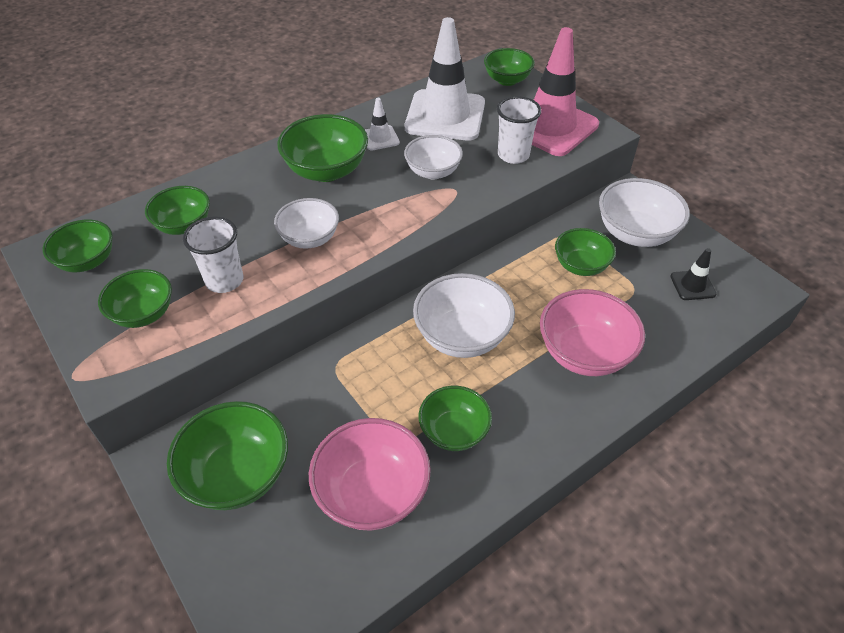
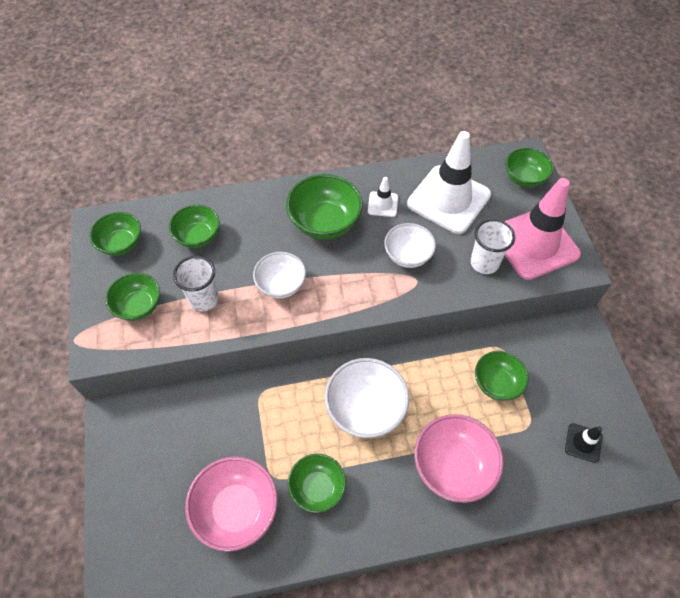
camera: 25 degrees right, 10 degrees up
green bowl [167,401,288,510] -> none
white bowl [599,178,690,247] -> none

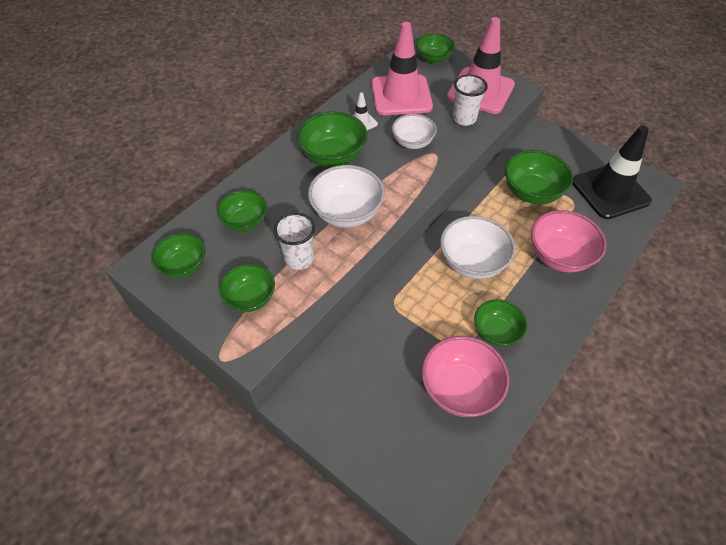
camera: 40 degrees left, 5 degrees down
white bowl [253,252,306,298] -> white bowl [308,165,385,228], size x1.52
white traffic cone [407,131,491,234] -> pink traffic cone [371,22,433,115]
green bowl [475,351,529,401] -> green bowl [505,150,573,204], size x1.52
black traffic cone [565,423,602,463] -> black traffic cone [573,125,652,219], size x2.29

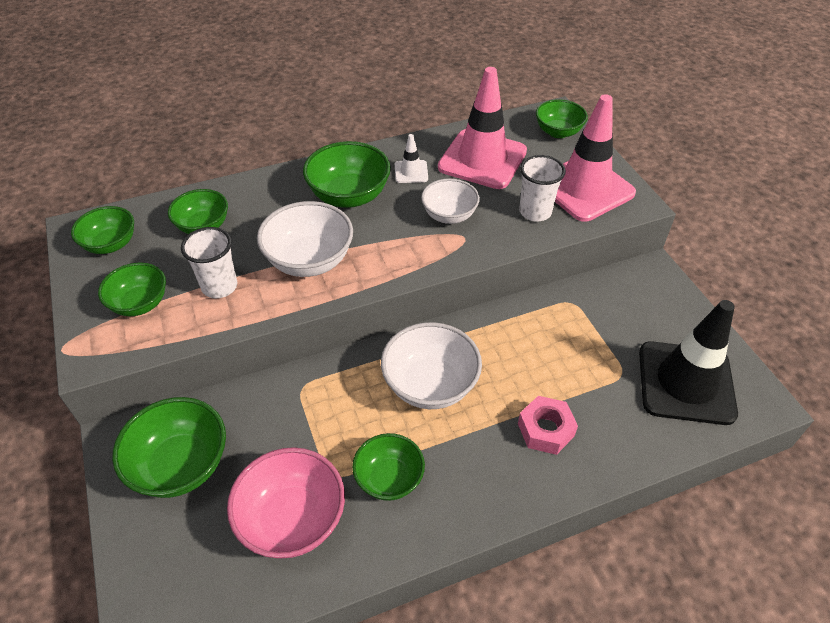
camera: 30 degrees right, 5 degrees down
green bowl [505,150,573,204] -> green bowl moved to [112,397,226,498]
pink bowl [531,210,607,273] -> pink nut [518,396,578,455]

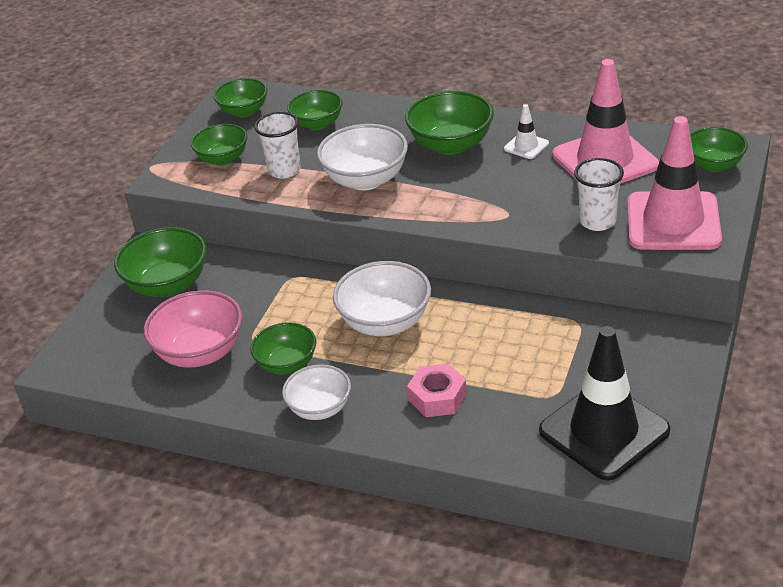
camera: 45 degrees right, 10 degrees down
white bowl [421,178,480,224] -> white bowl moved to [282,364,351,420]

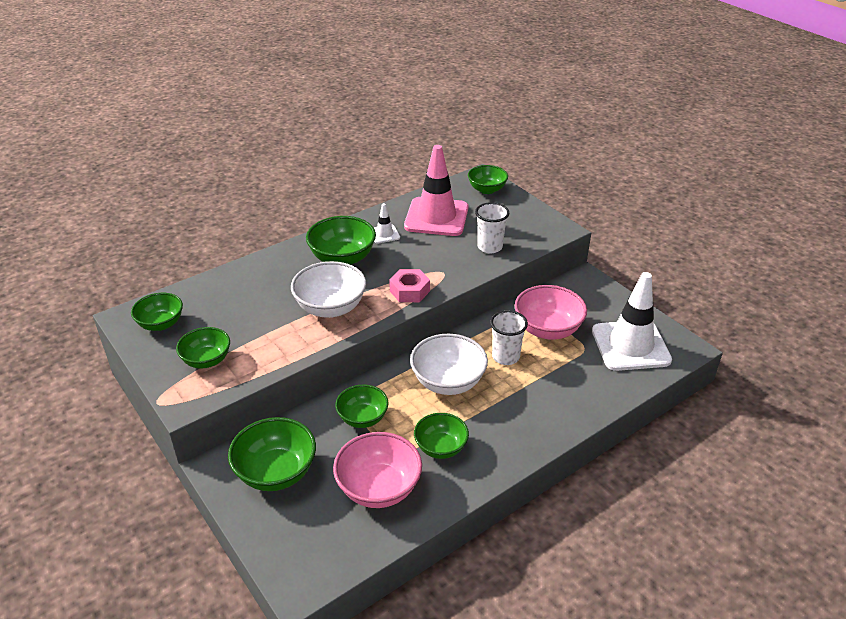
camera: 60 degrees left, 0 degrees up
white cup [255,112,301,179] -> white cup moved to [490,310,528,365]
white bowl [282,364,351,420] -> none
green bowl [287,90,343,130] -> green bowl moved to [335,384,388,428]
pink nut [407,364,467,417] -> pink nut moved to [389,269,430,302]
black traffic cone [539,326,670,481] -> white traffic cone [592,272,672,371]
pink traffic cone [627,116,722,250] -> none
none -> pink bowl [515,285,587,340]

